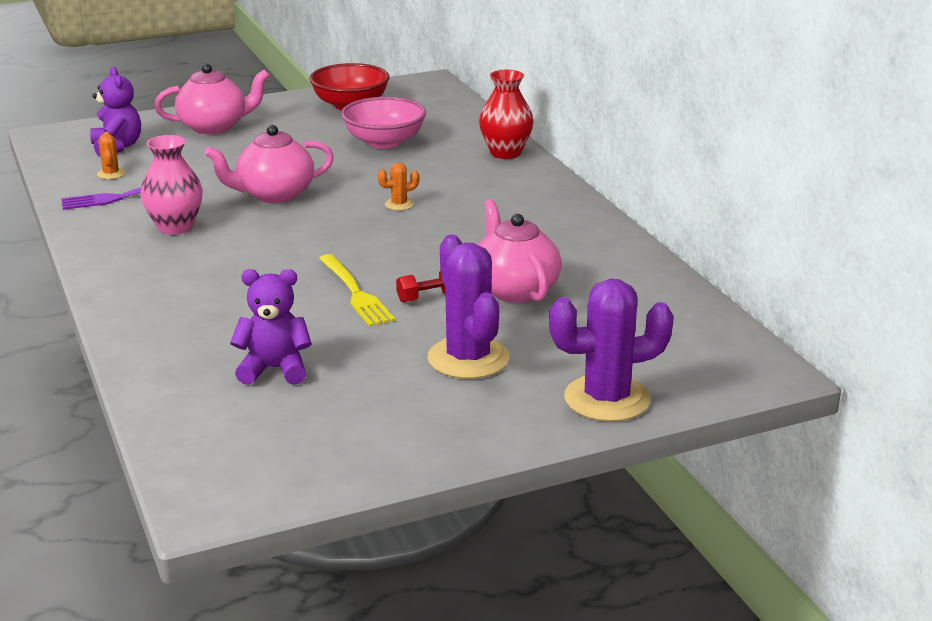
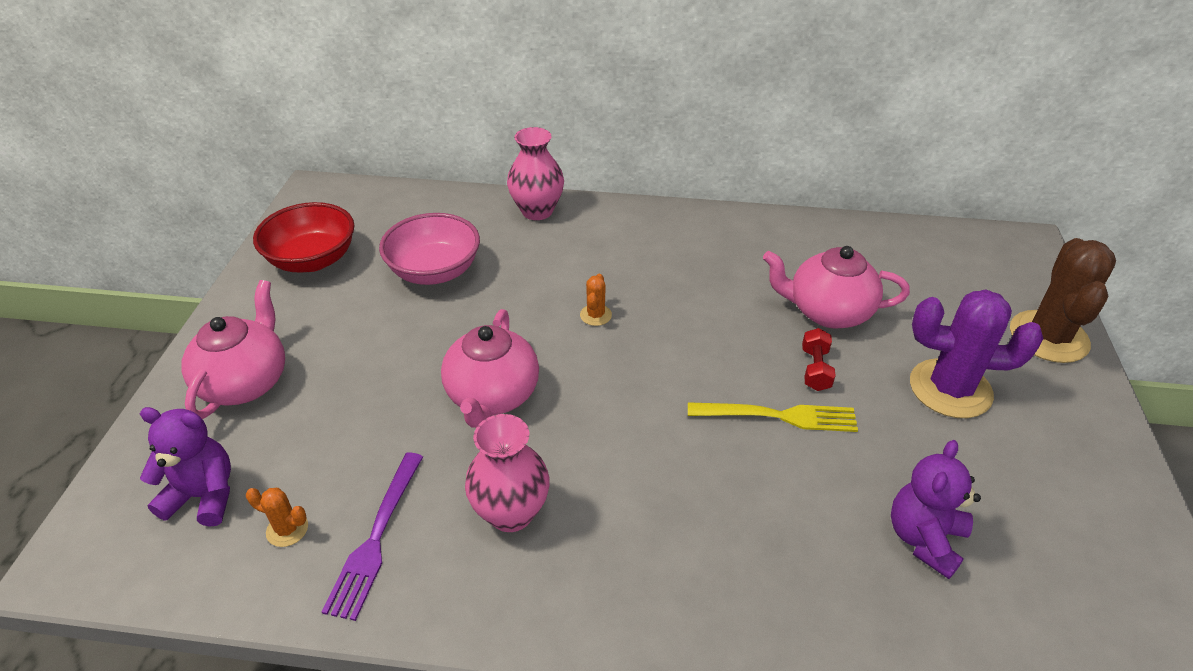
camera: 60 degrees left, 15 degrees up
red vase [479,69,534,159] -> pink vase [507,127,564,220]
purple cactus [549,279,674,422] -> brown cactus [1010,238,1116,363]

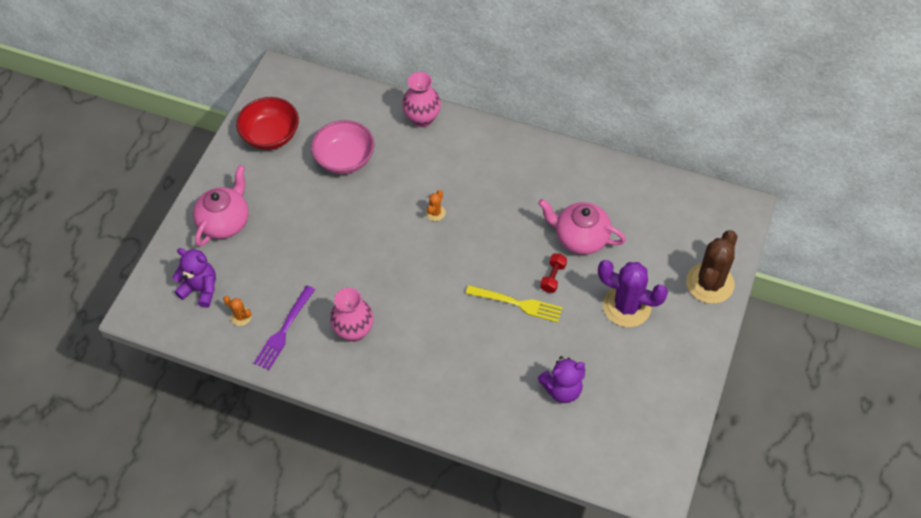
camera: 15 degrees right, 15 degrees up
pink teapot [441,309,539,428] -> none
purple teddy bear [891,440,981,579] -> purple teddy bear turned 150 degrees counterclockwise [538,356,585,403]

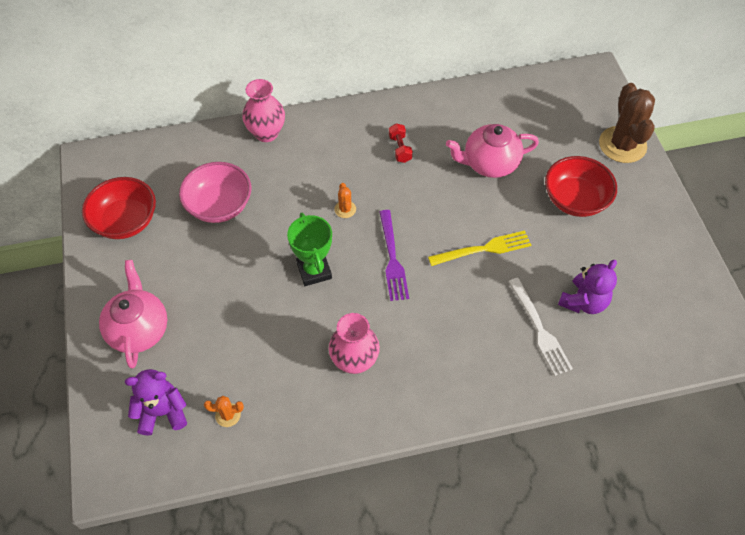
camera: 35 degrees left, 0 degrees up
purple fork [254,286,315,370] -> purple fork moved to [379,210,409,301]
red dumbbell [540,254,567,293] -> red dumbbell moved to [389,123,413,163]
purple cactus [598,260,668,327] -> red bowl [545,156,617,217]
none -> green trophy [287,213,332,286]
none -> white fork [508,278,573,376]

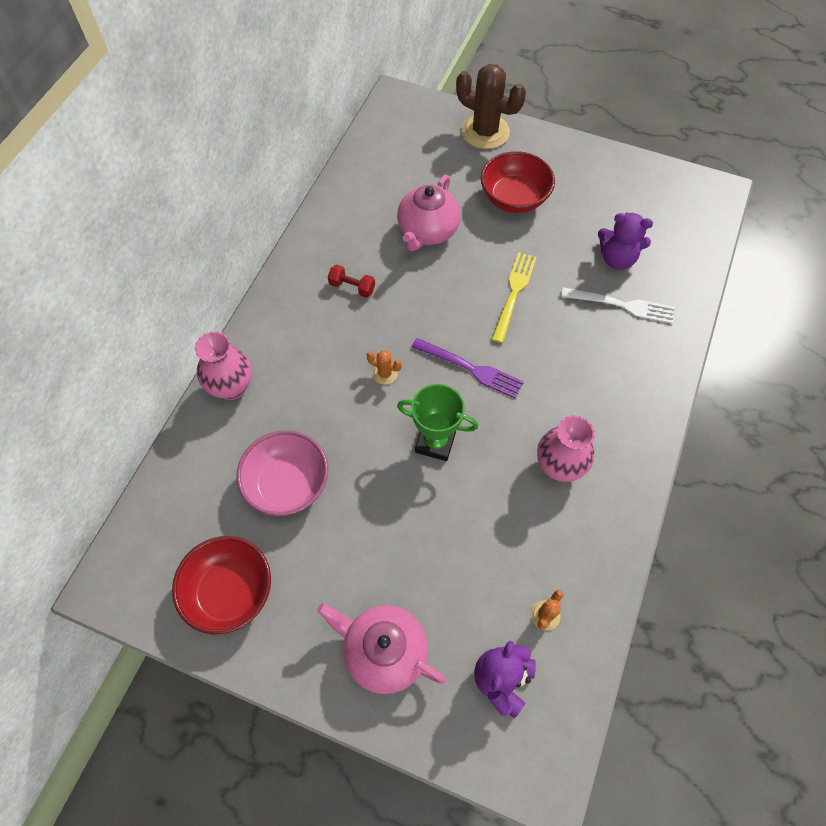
camera: 55 degrees left, 5 degrees up
purple teddy bear [558,260,617,314] -> purple teddy bear turned 120 degrees clockwise [598,213,653,270]

